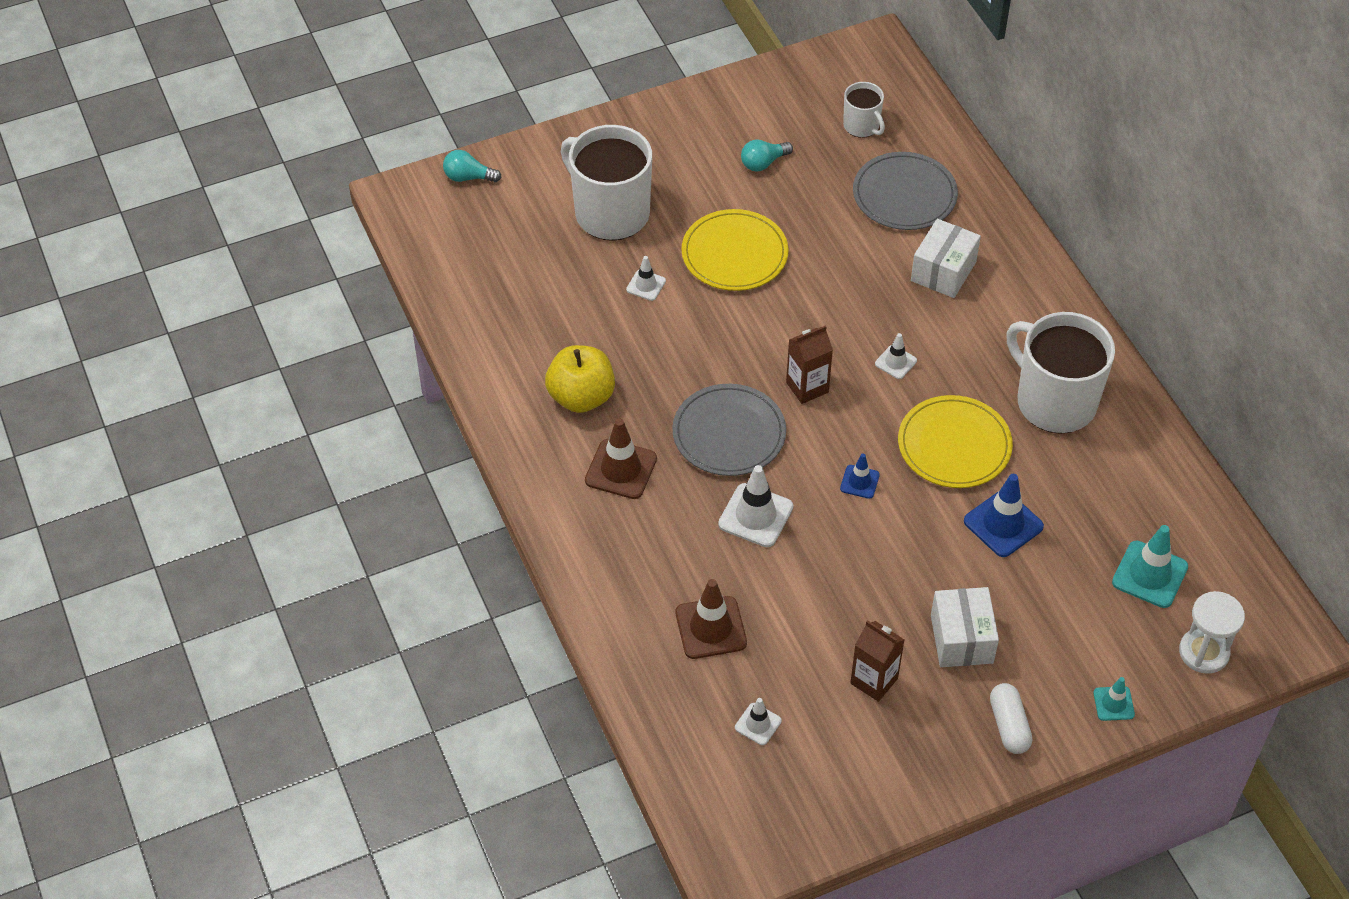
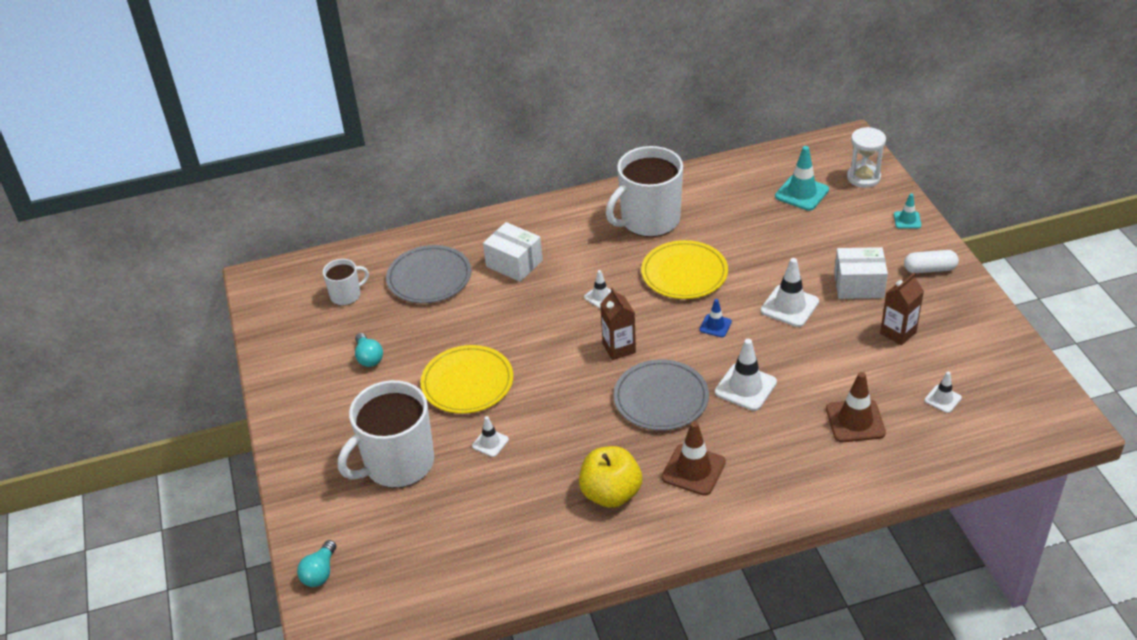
camera: 80 degrees left, 10 degrees down
blue traffic cone [964,474,1044,557] -> none
none -> white traffic cone [761,258,819,327]

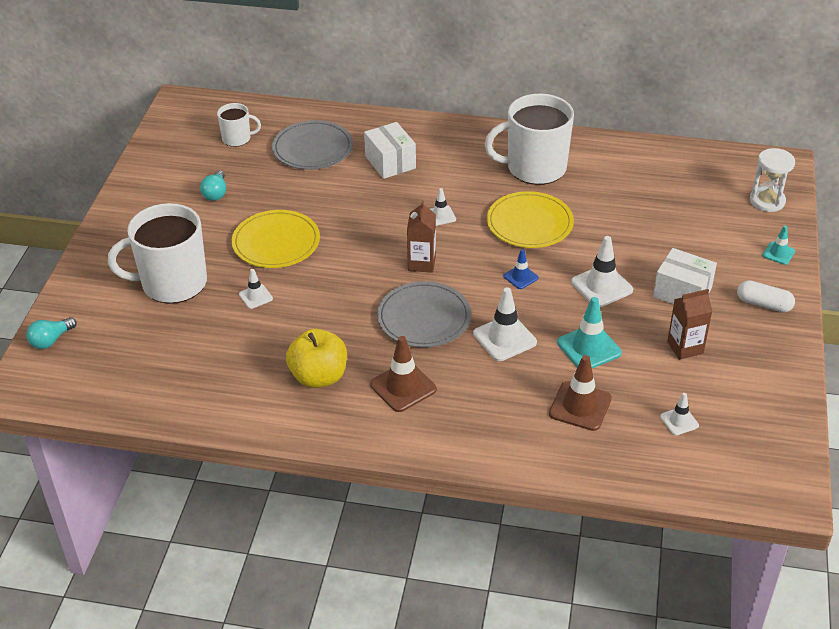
camera: 25 degrees right, 0 degrees up
turquoise traffic cone [775,146,829,211] -> turquoise traffic cone moved to [557,297,622,368]

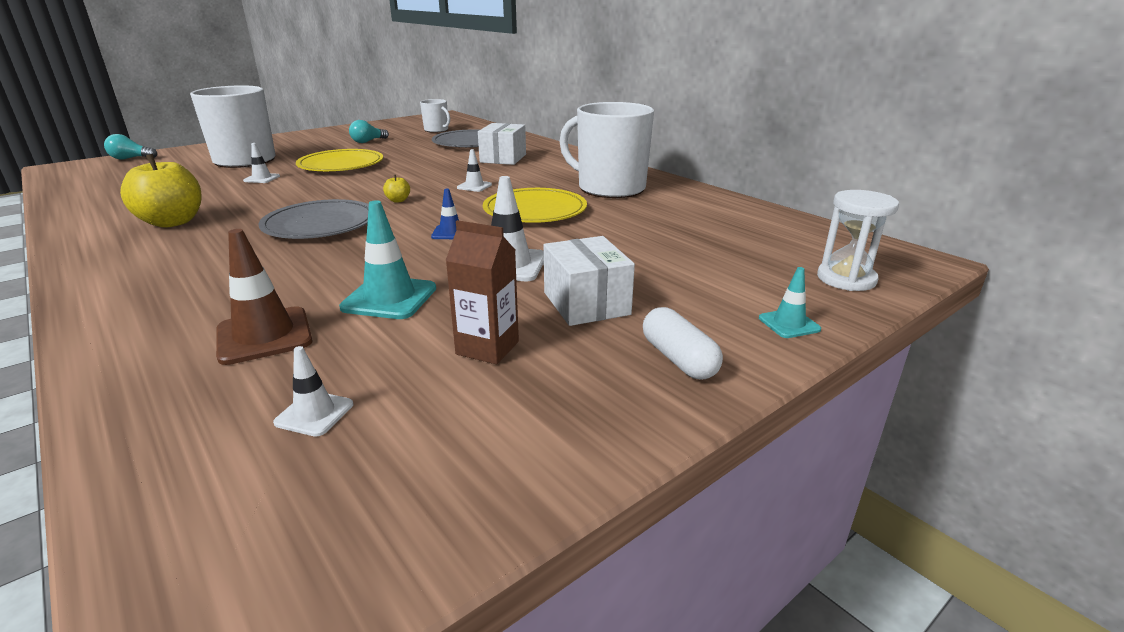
camera: 40 degrees right, 15 degrees down
brown traffic cone [370,336,437,412] -> none
brown carton [407,200,436,273] -> yellow apple [383,175,410,203]
white traffic cone [473,288,537,361] -> none

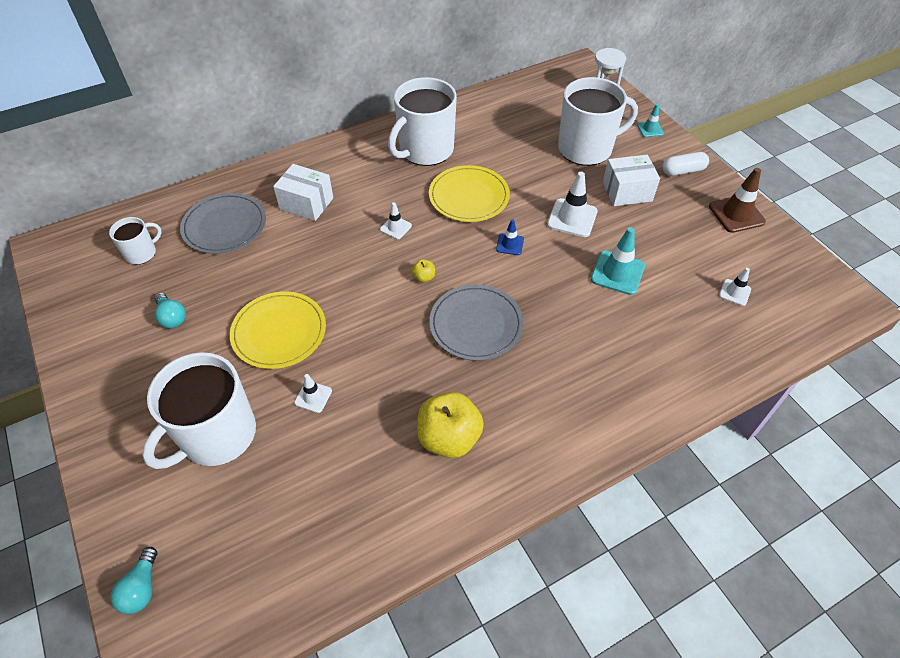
camera: 80 degrees left, 25 degrees up
brown traffic cone [216,229,313,365] -> brown traffic cone moved to [709,168,766,233]
brown carton [445,220,519,364] -> none
none -> white mug [558,77,638,166]

